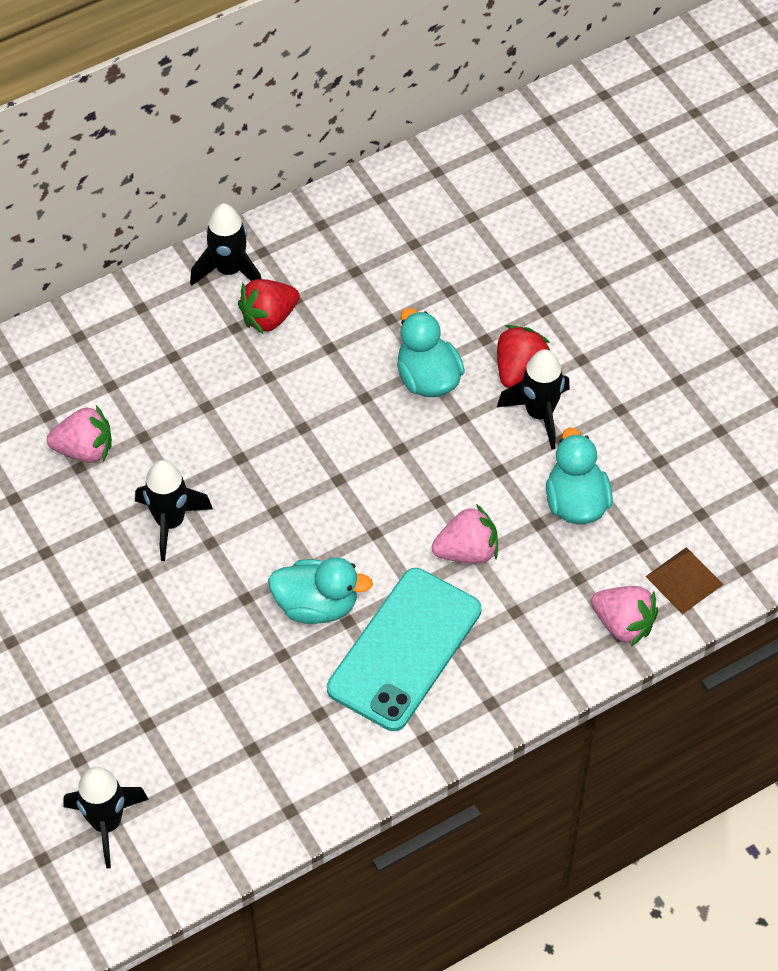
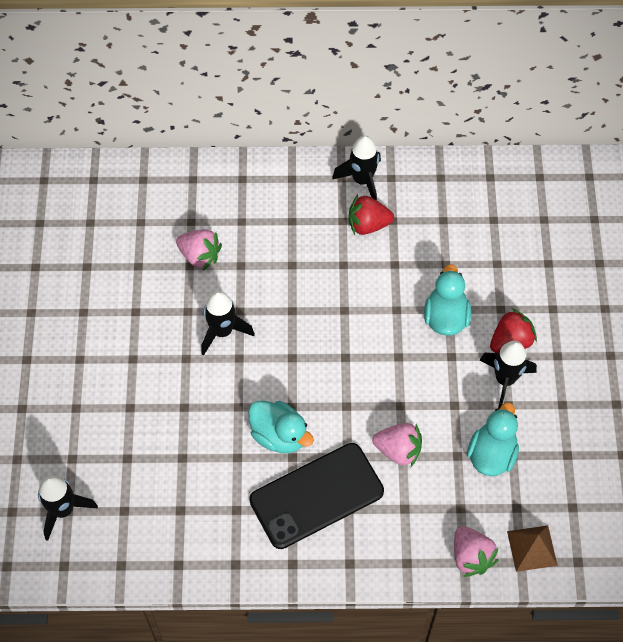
camera: 30 degrees right, 5 degrees up
turquoise phone [327,568,481,731] -> black phone [249,443,384,549]

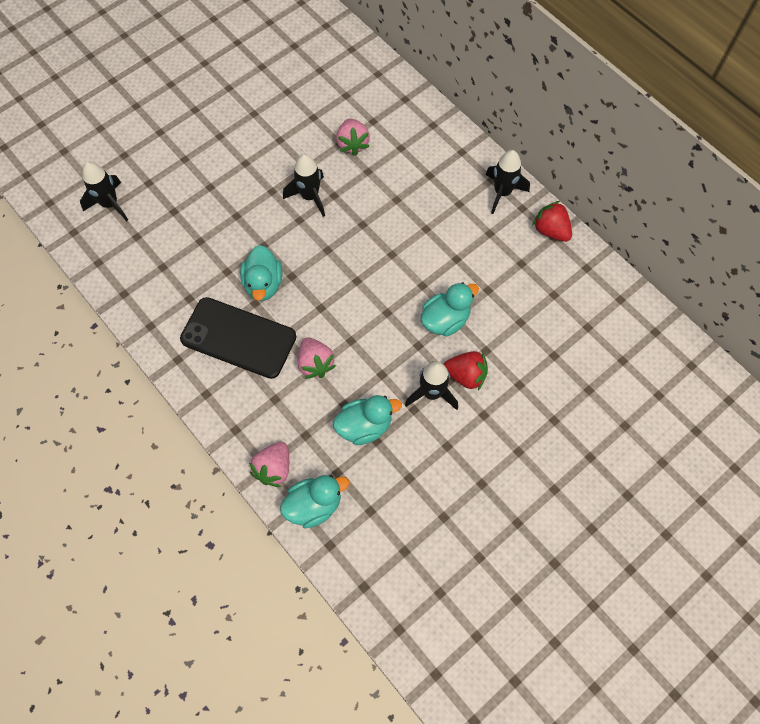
camera: 50 degrees right, 5 degrees up
red strawberry [349,195,394,235] -> red strawberry moved to [532,201,572,242]
brown pyramid [507,526,558,572] -> turquoise duck [280,475,349,528]

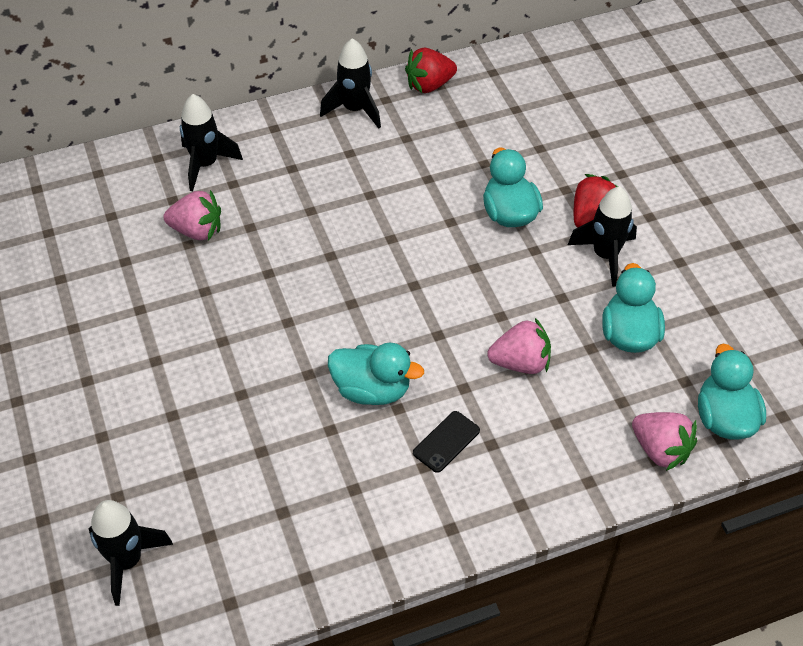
camera: 70 degrees left, 15 degrees down
black phone [180,297,296,379] -> black phone [413,411,480,473], size x0.42
black rocket [283,154,325,217] -> black rocket moved to [180,94,243,191]

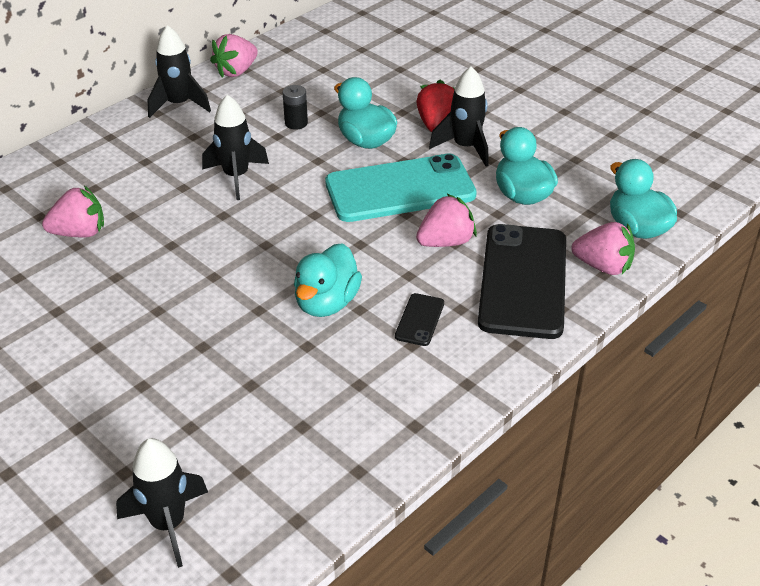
camera: 25 degrees left, 10 degrees down
black rocket [180,94,243,191] -> black rocket moved to [202,95,269,200]
turquoise duck [328,343,424,405] -> turquoise duck turned 120 degrees clockwise [294,243,362,317]
red strawberry [405,48,457,93] -> pink strawberry [210,34,258,78]
none -> black battery [283,85,308,130]
none -> turquoise phone [325,153,477,222]
none -> black phone [478,224,566,339]

